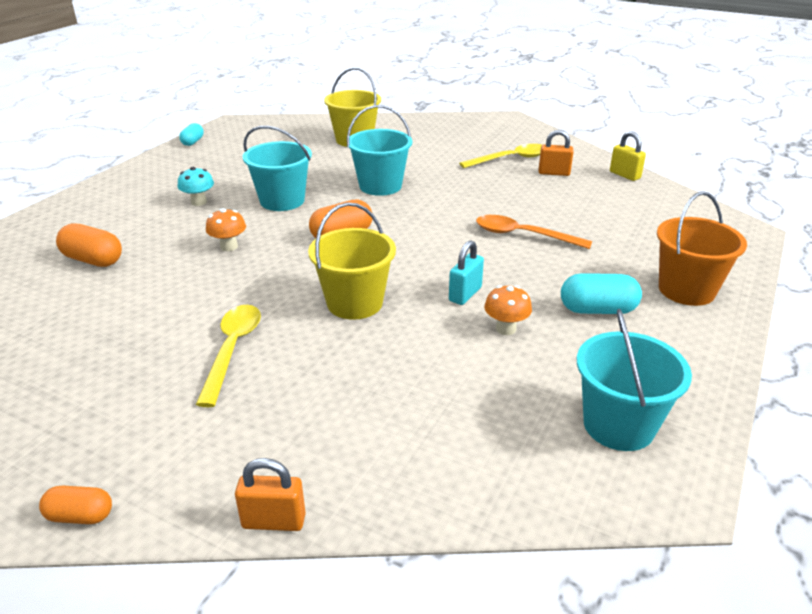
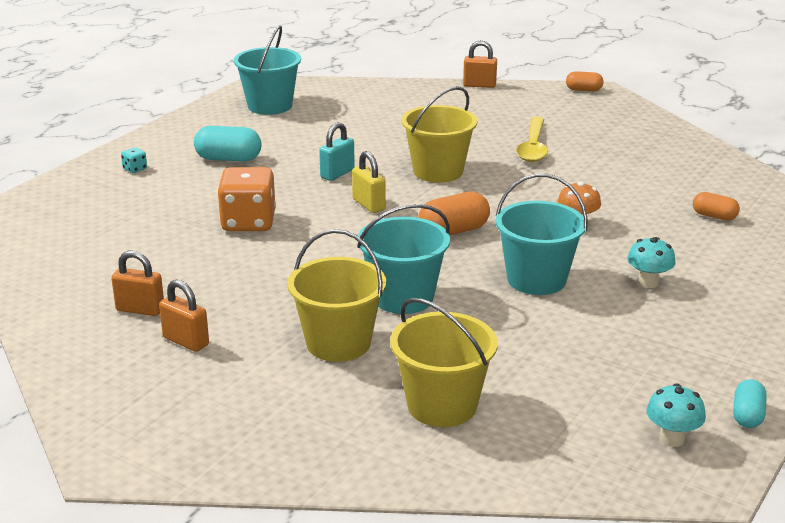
camera: 175 degrees left, 5 degrees down
orange capsule [56,223,122,267] -> orange capsule [693,192,740,221], size x0.62
yellow spoon [459,144,542,168] -> orange padlock [159,280,209,352]
orange spoon [476,215,592,249] -> orange dice [217,167,276,231]
orange mushroom [484,285,532,335] -> none
yellow padlock [610,131,646,181] -> yellow padlock moved to [352,151,386,213]
orange bucket [657,191,747,306] -> turquoise dice [121,147,147,173]
none -> yellow bucket [287,229,386,362]
none -> turquoise mushroom [646,384,706,447]

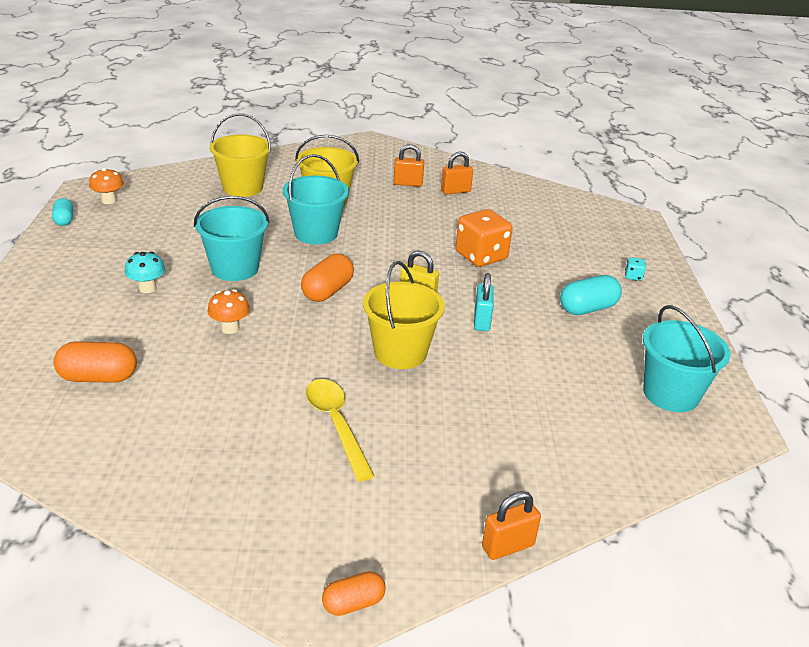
camera: 145 degrees right, 5 degrees up
turquoise mushroom [646,384,706,447] -> orange mushroom [89,168,124,204]
orange capsule [693,192,740,221] -> orange capsule [53,342,137,383], size x1.60

